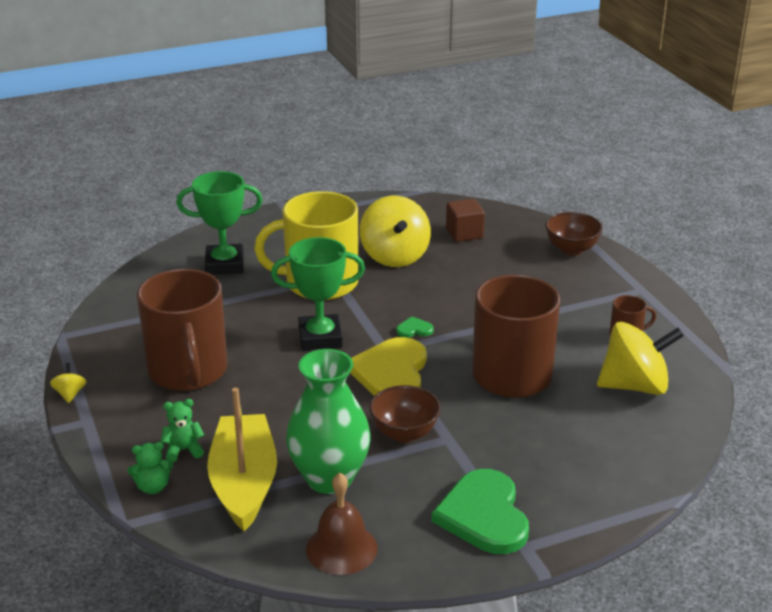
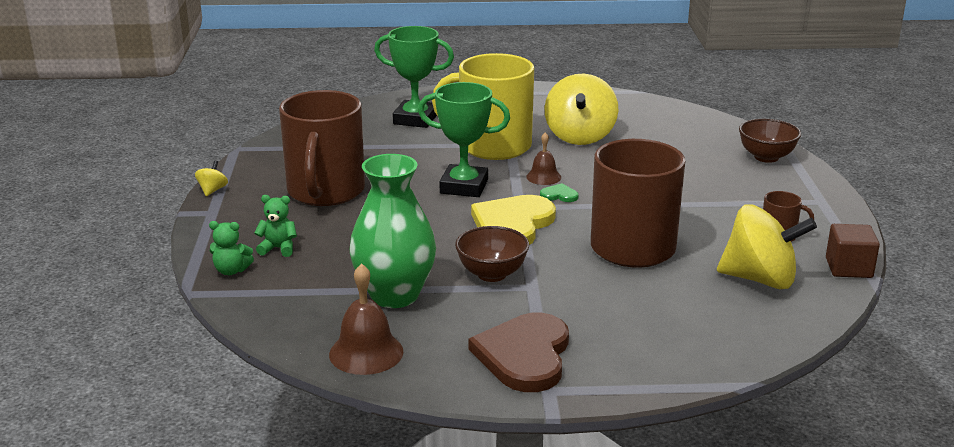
camera: 20 degrees right, 5 degrees down
yellow boat [207,388,277,531] -> none
green heart [432,469,529,554] -> brown heart [469,313,569,392]
brown cube [446,199,485,242] -> brown cube moved to [826,224,880,278]
none -> brown bell [526,132,561,185]

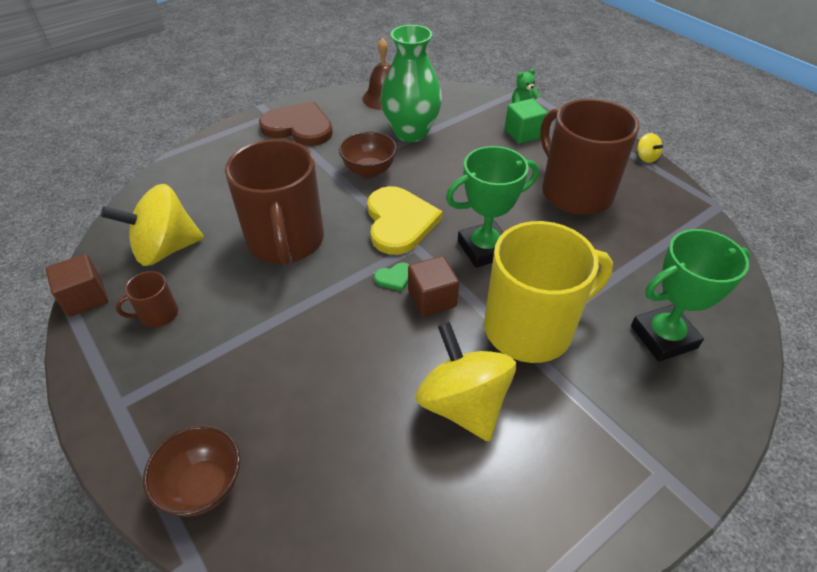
camera: 145 degrees right, 20 degrees up
green teddy bear [254,195,297,257] -> green cube [505,99,548,144]
brown heart [469,313,569,392] -> brown heart turned 45 degrees counterclockwise [259,102,333,146]
brown bell [526,132,561,185] -> brown cube [408,256,459,317]

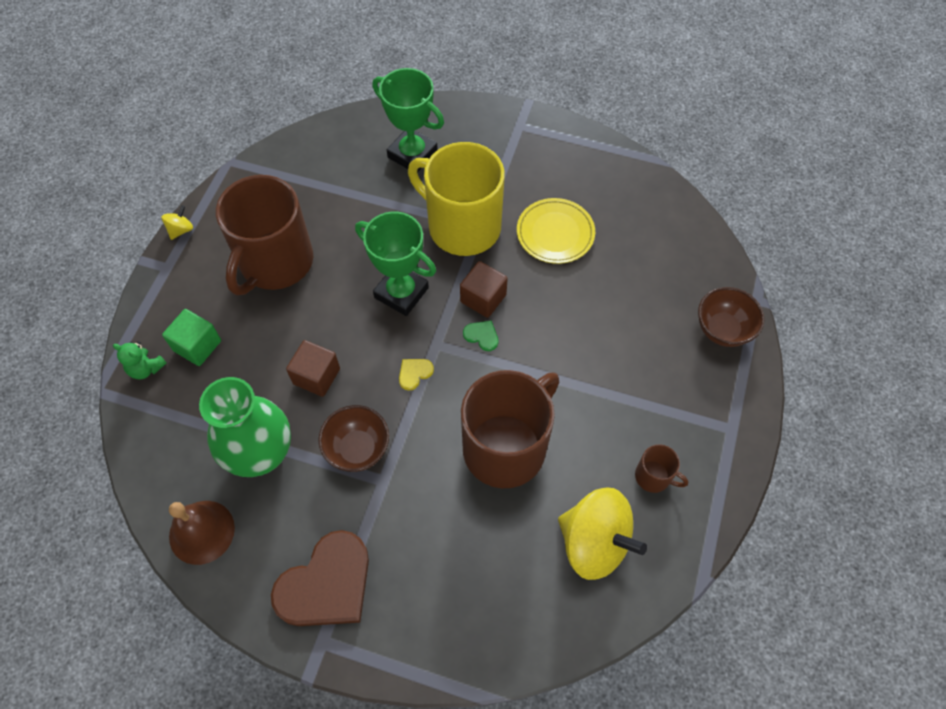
camera: 125 degrees left, 15 degrees up
brown cube [46,254,108,317] -> brown cube moved to [286,340,340,397]
brown heart [259,102,333,146] -> brown heart turned 120 degrees counterclockwise [271,530,369,626]
yellow heart [367,186,443,255] -> yellow heart [399,359,434,391], size x0.41
yellow spinning top [416,322,516,441] -> yellow plate [517,198,595,264]

